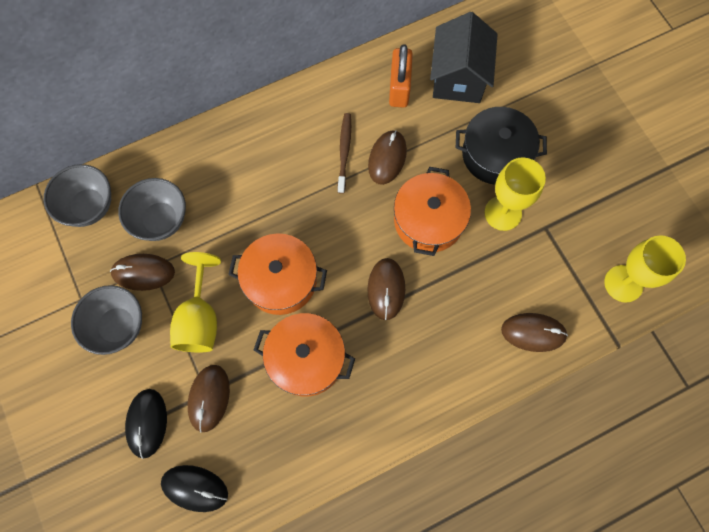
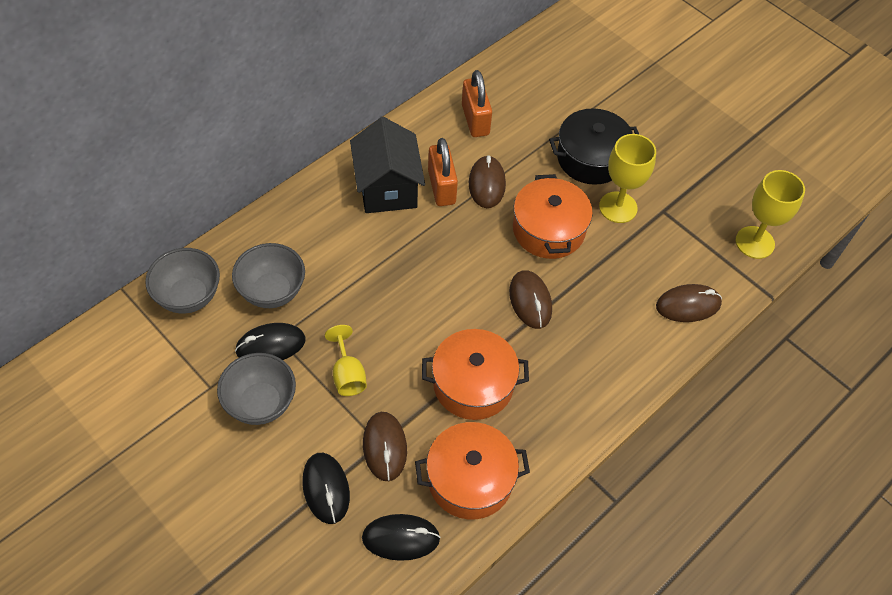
camera: 20 degrees left, 15 degrees down
brown mouse [110,254,175,291] -> black mouse [235,323,305,360]
yellow goblet [170,252,221,352] -> yellow goblet [325,325,367,396], size x0.66
orange pot [228,234,327,315] -> orange pot moved to [415,422,530,519]
brown toothbrush [337,113,351,194] -> orange padlock [428,138,458,206]
black house [430,12,498,103] -> black house moved to [350,117,425,213]

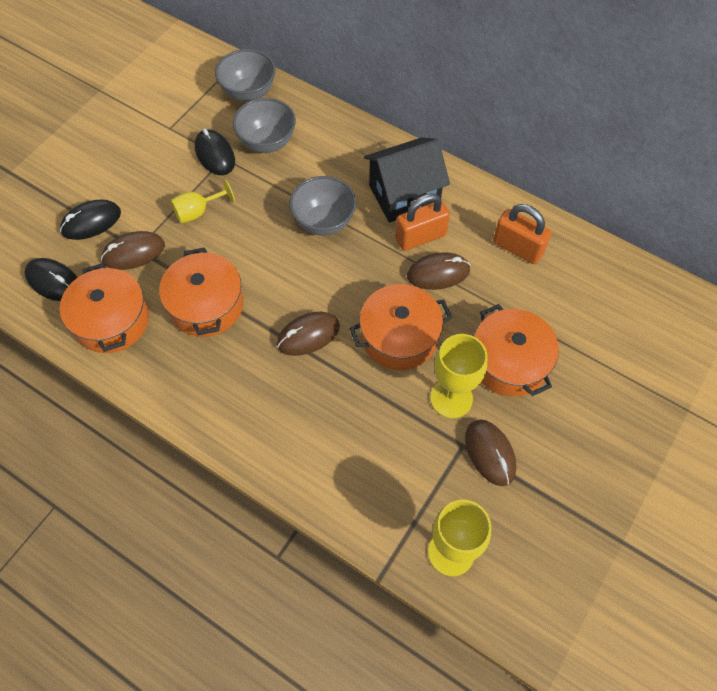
camera: 80 degrees right, 5 degrees up
grey bowl [217,353,296,425] -> grey bowl moved to [289,176,356,236]
black mouse [362,514,441,561] -> black mouse turned 45 degrees counterclockwise [24,258,78,301]
orange padlock [462,70,492,137] -> orange padlock turned 60 degrees clockwise [493,204,552,264]
black pot [549,108,639,185] -> orange pot [474,304,559,397]
brown mouse [656,284,722,322] -> brown mouse moved to [465,419,517,486]

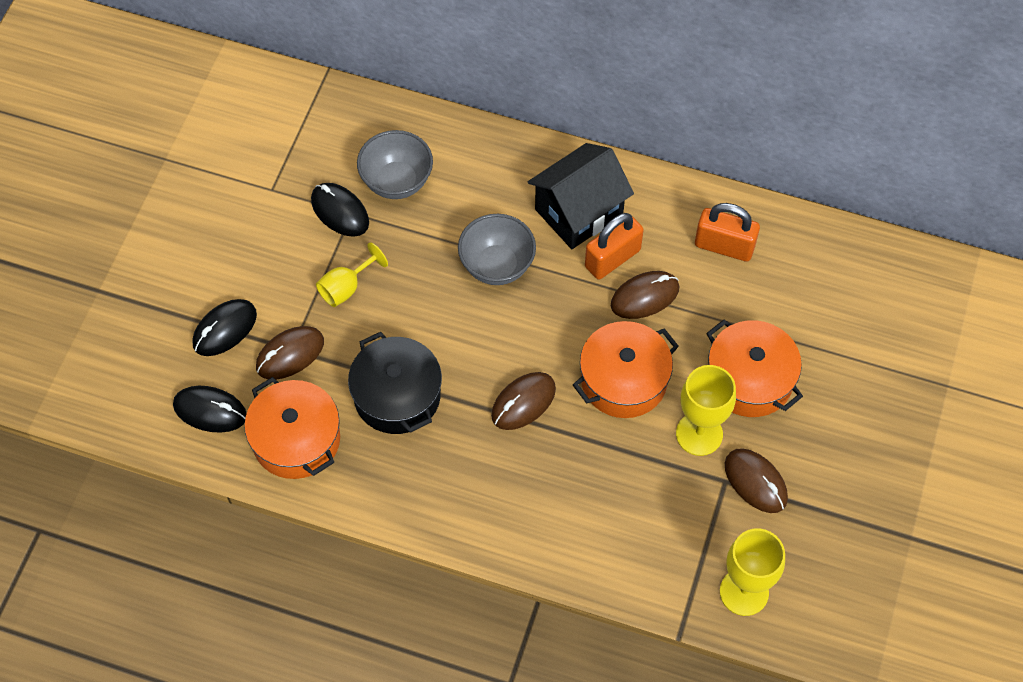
camera: 15 degrees left, 0 degrees up
orange pot [159,248,243,337] -> black pot [348,332,442,434]
grey bowl [215,49,275,102] -> none

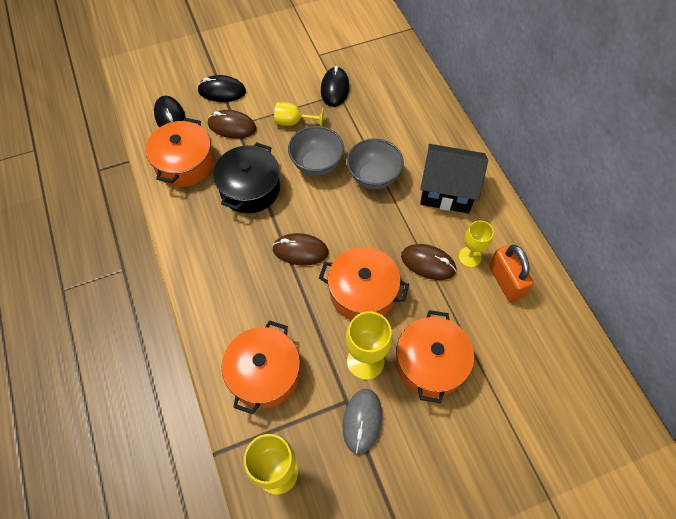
camera: 50 degrees right, 0 degrees up
grey bowl [357,130,433,199] -> grey bowl moved to [288,126,344,176]
orange padlock [585,213,644,280] -> none
brown mouse [725,448,788,513] -> grey mouse [343,389,382,454]
none -> orange pot [222,320,300,414]
none -> yellow goblet [459,221,494,267]

